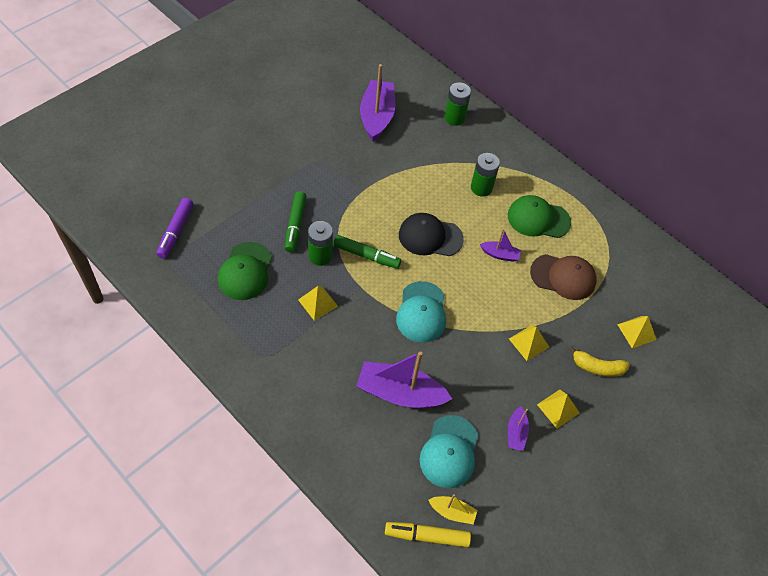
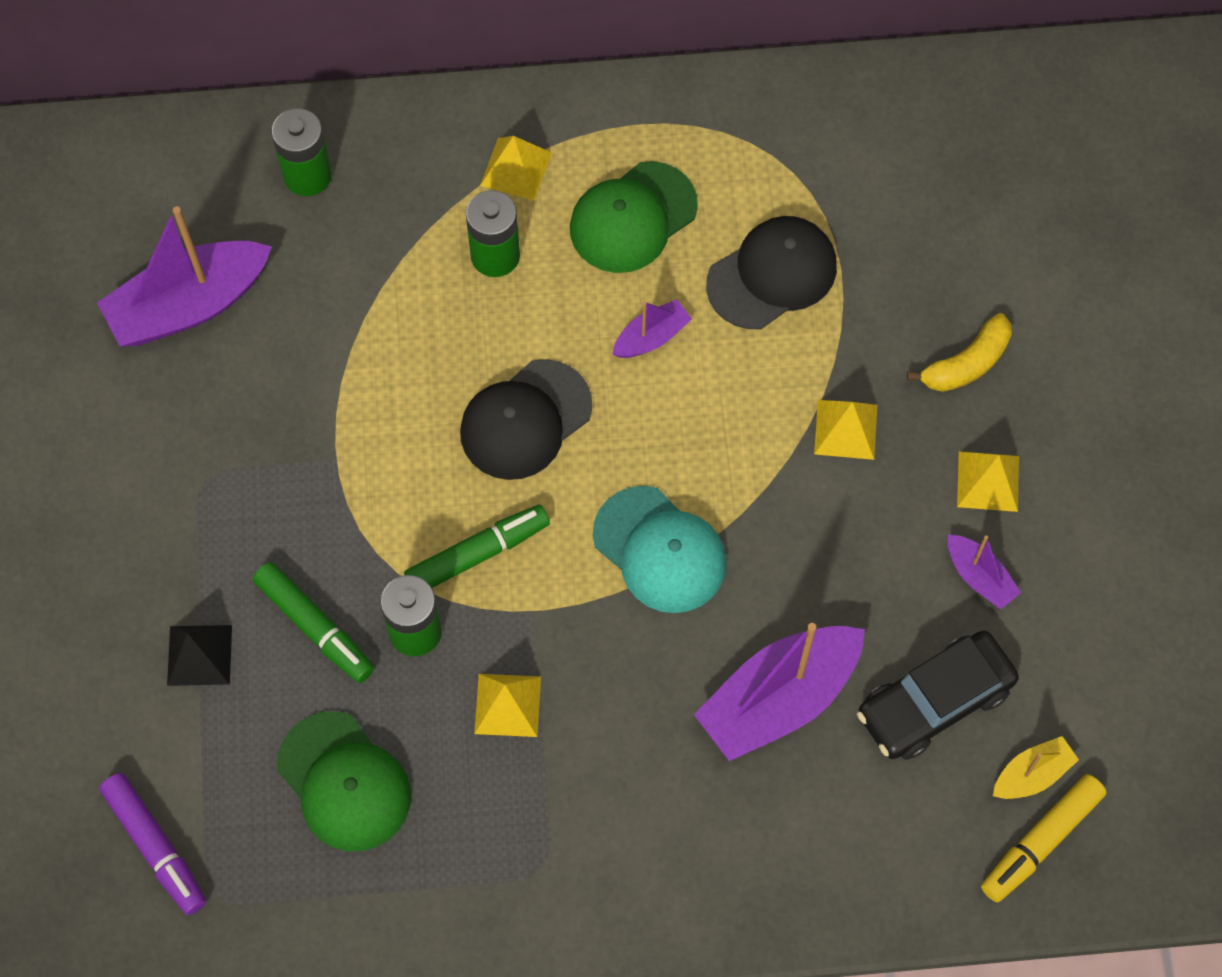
camera: 45 degrees left, 10 degrees up
purple boat [360,64,395,142] -> purple boat turned 75 degrees counterclockwise [97,206,272,346]
turquoise cap [419,415,478,488] -> black car [857,631,1019,760]
brown cap [530,254,597,300] -> black cap [706,216,837,329]
yellow pyramid [617,316,657,348] -> yellow pyramid moved to [480,136,552,201]
none -> black pyramid [167,625,232,686]

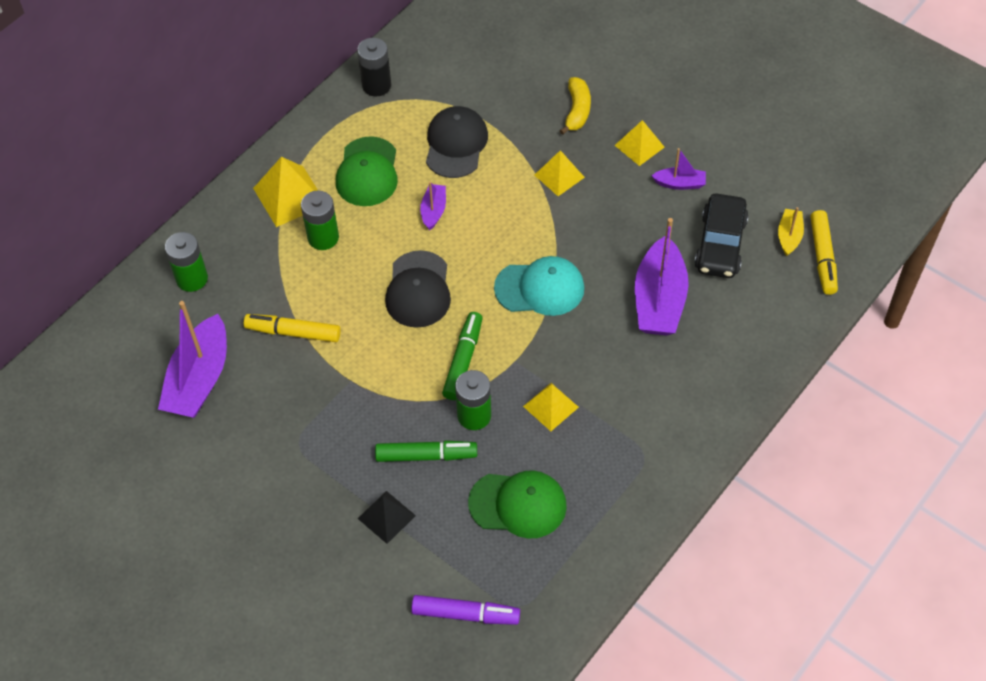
camera: 45 degrees left, 10 degrees down
yellow pyramid [480,136,552,201] -> yellow pyramid [253,157,318,227], size x1.54
none -> yellow marker [244,314,341,342]
none -> black battery [357,38,391,96]

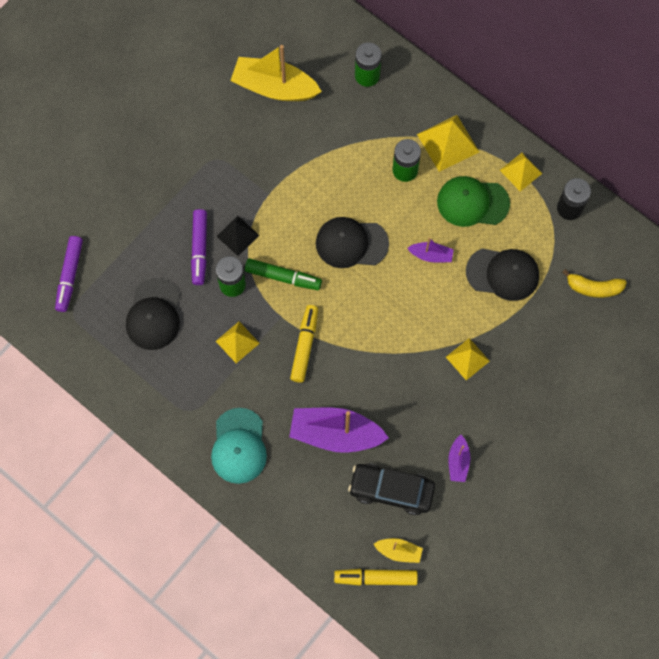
camera: 90 degrees right, 15 degrees up
purple boat [158,301,227,418] -> yellow boat [230,45,322,101]
yellow marker [244,314,341,342] -> yellow marker moved to [290,305,318,383]
black pyramid [358,491,416,544] -> black pyramid moved to [216,216,260,256]
green marker [375,440,477,462] -> purple marker [191,209,207,285]
green cap [468,470,567,538] -> black cap [126,278,180,350]
turquoise cap [494,256,584,316] -> turquoise cap moved to [211,408,267,484]
yellow banana [560,77,591,135] -> yellow banana moved to [562,269,627,298]
yellow pyramid [615,120,665,166] -> yellow pyramid moved to [500,153,542,191]

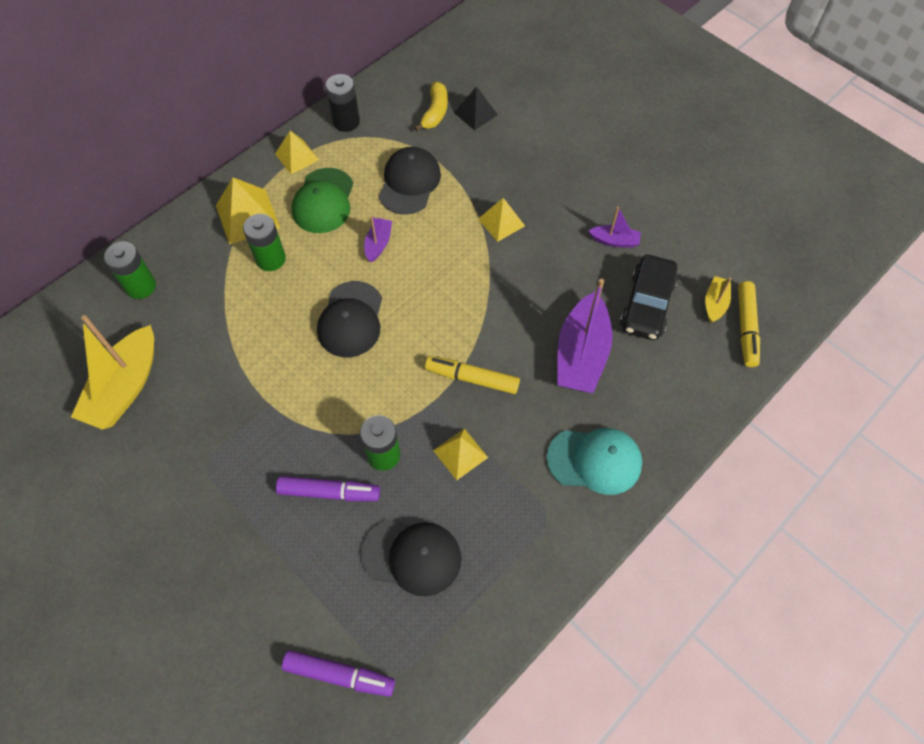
camera: 85 degrees left, 10 degrees down
black pyramid [216,216,260,256] -> black pyramid moved to [454,86,498,131]
green marker [245,258,322,290] -> none

